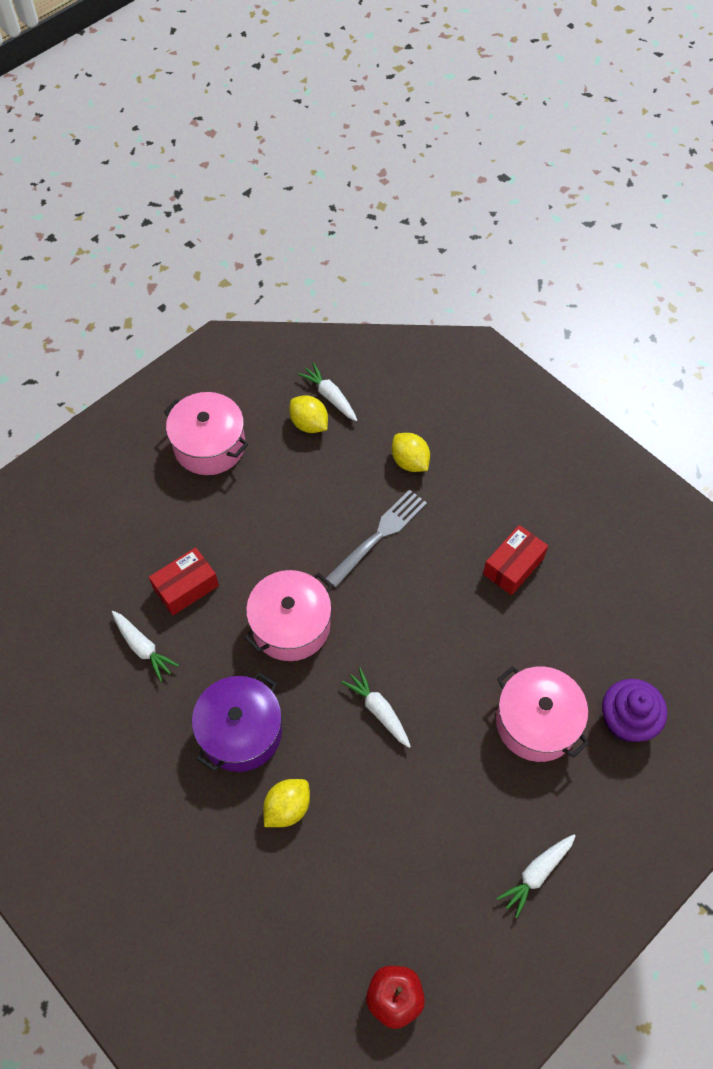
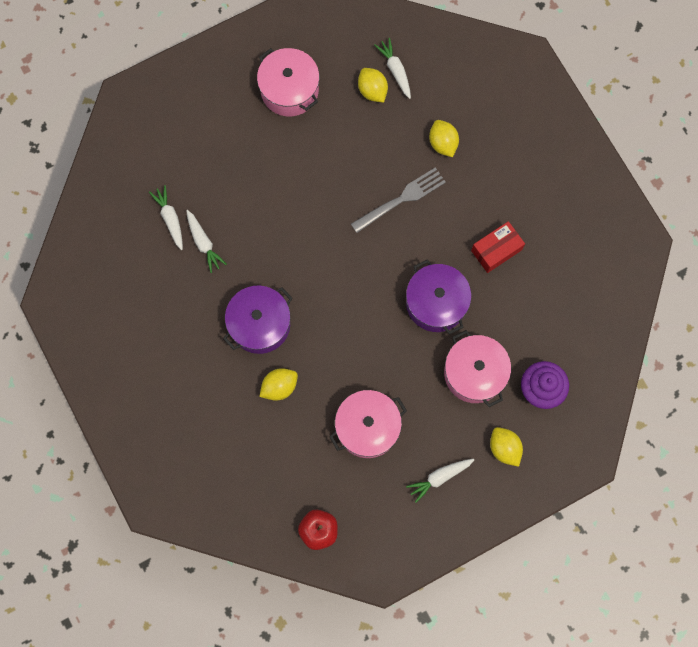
camera: 15 degrees right, 15 degrees up
red box [149,547,219,616] -> none
pink pot [244,570,333,661] -> pink pot moved to [329,390,407,458]
white carrot [341,668,411,748] -> white carrot moved to [149,185,183,250]
none -> purple pot [406,259,471,334]
none -> yellow lemon [490,427,523,467]

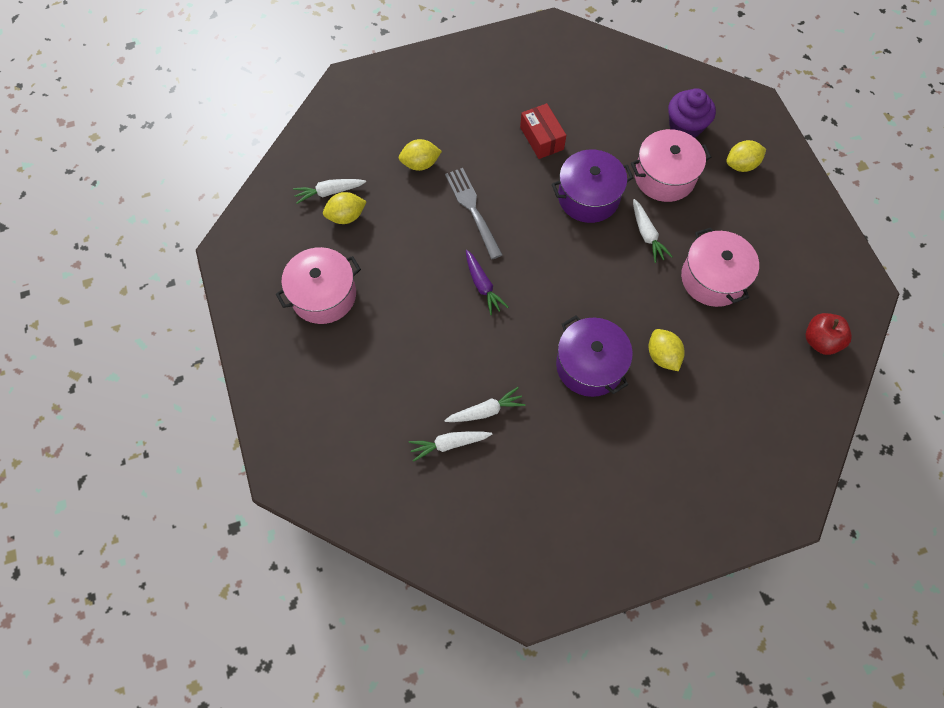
camera: 80 degrees left, 10 degrees down
white carrot [406,459,474,503] -> white carrot moved to [633,199,673,263]
none -> purple carrot [466,250,508,315]

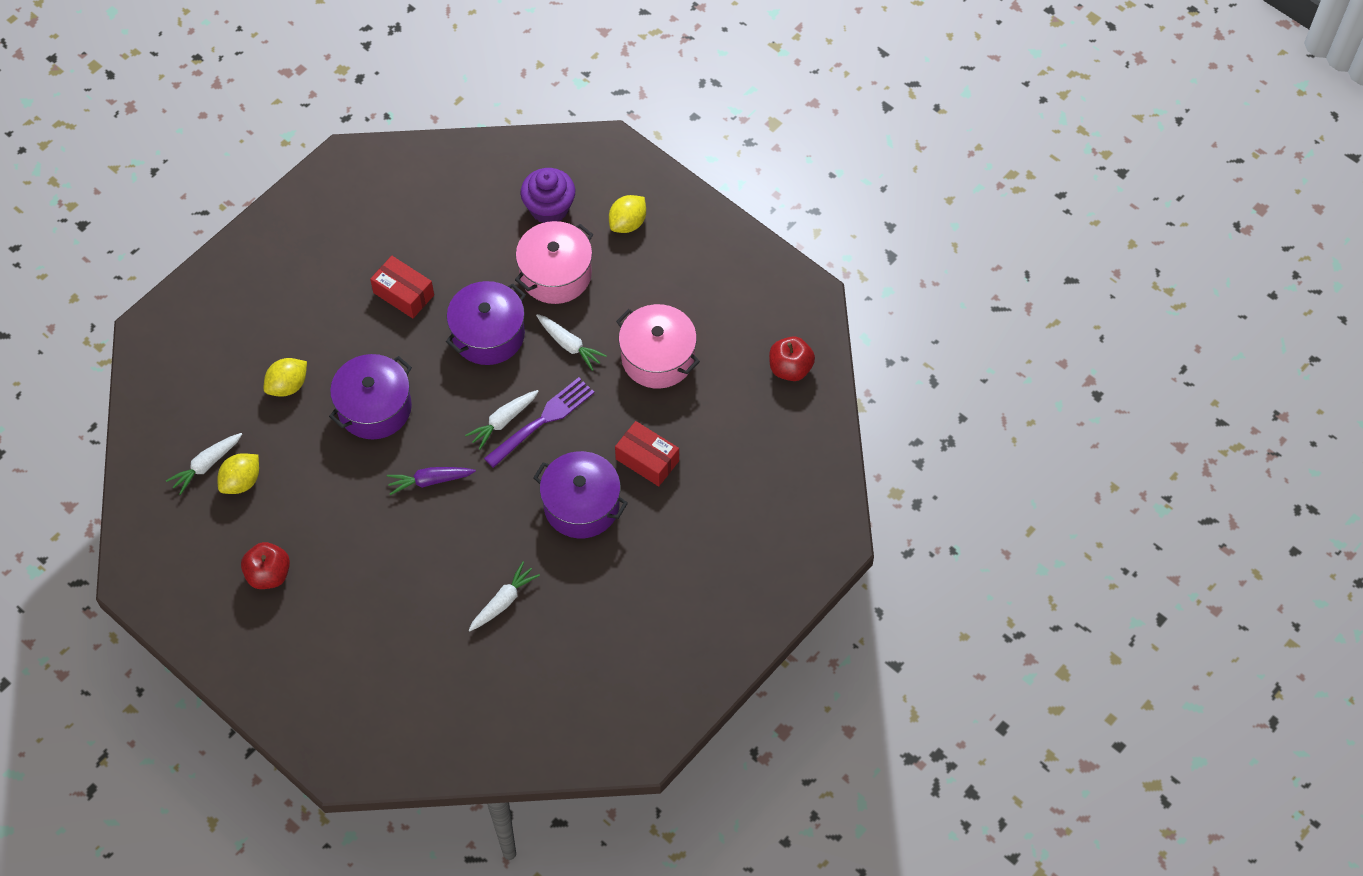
camera: 30 degrees left, 5 degrees down
pink pot [276,247,361,324] -> red apple [241,542,290,589]
white carrot [409,431,492,462] -> white carrot moved to [465,390,539,450]
grey fork [445,168,502,259] -> purple pot [329,354,412,439]
purple carrot [466,250,508,315] -> purple carrot turned 135 degrees clockwise [387,467,476,495]
yellow lemon [649,329,685,371] -> red box [615,421,679,486]
none -> purple fork [484,377,595,468]

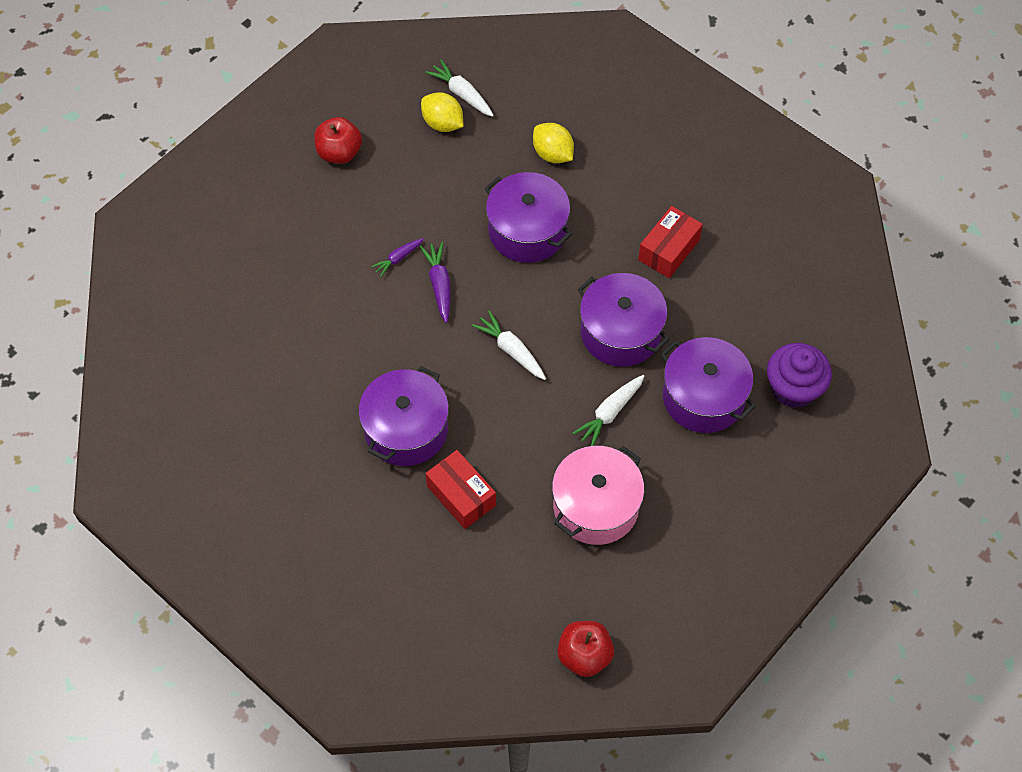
camera: 90 degrees right, 0 degrees up
white carrot [469,562,540,631] -> none
purple fork [484,377,595,468] -> none
pink pot [515,221,593,304] -> purple pot [661,337,756,433]
yellow lemon [609,195,646,233] -> none
red box [615,421,679,486] -> red box turned 75 degrees counterclockwise [425,450,496,529]
none -> purple carrot [371,238,424,277]

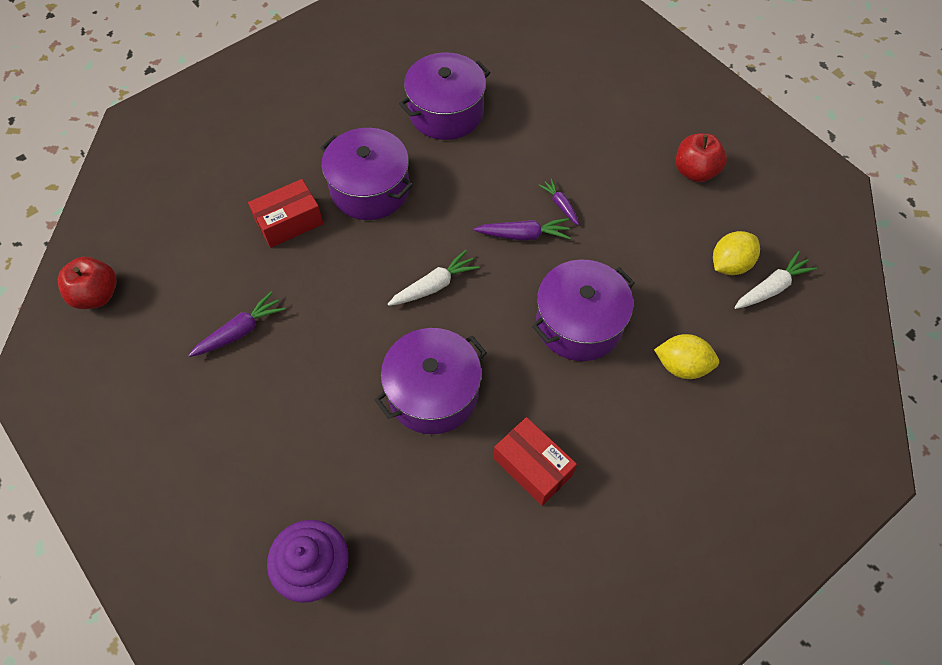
camera: 100 degrees right, 0 degrees up
yellow lemon [533,123,574,163] -> yellow lemon turned 45 degrees clockwise [654,334,719,379]
pink pot [552,446,645,545] -> purple carrot [189,291,285,357]
white carrot [572,375,644,446] -> none
purple pot [661,337,756,433] -> purple pot moved to [399,52,490,140]

